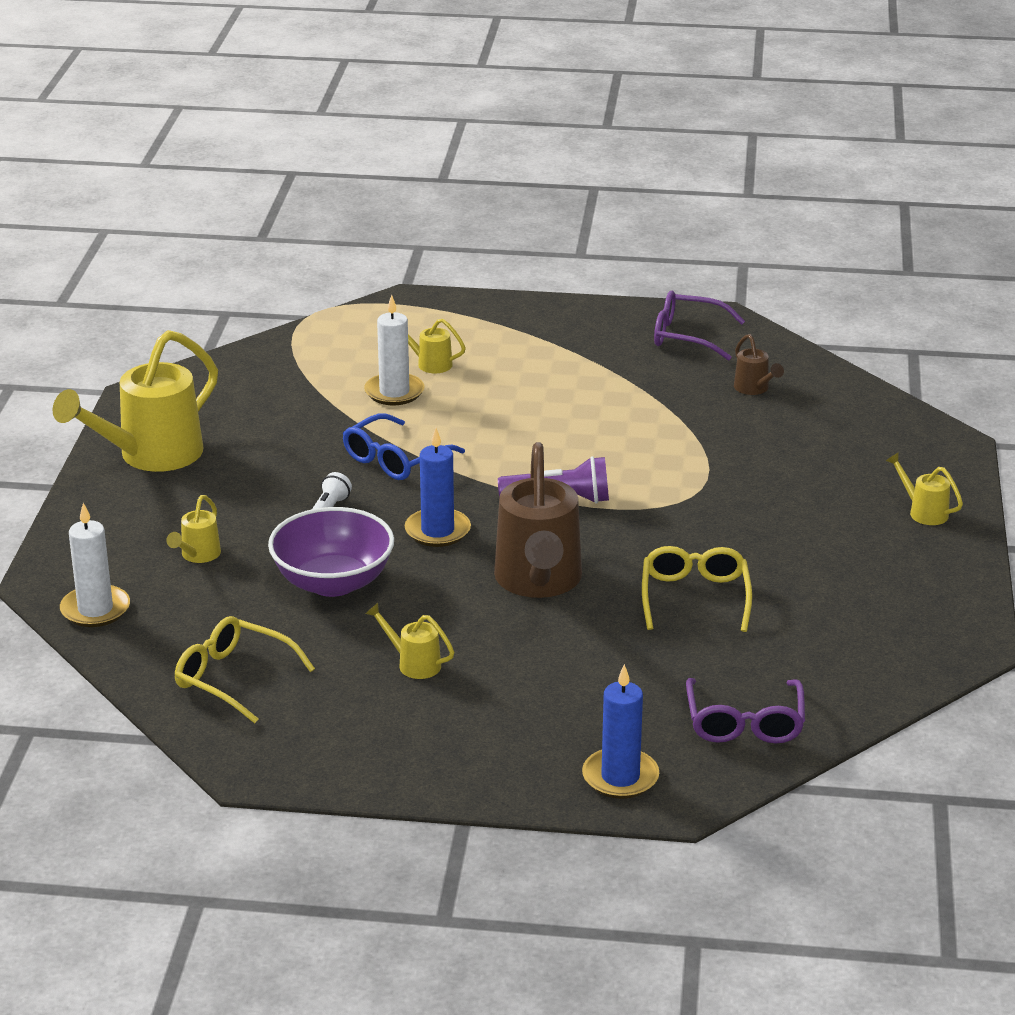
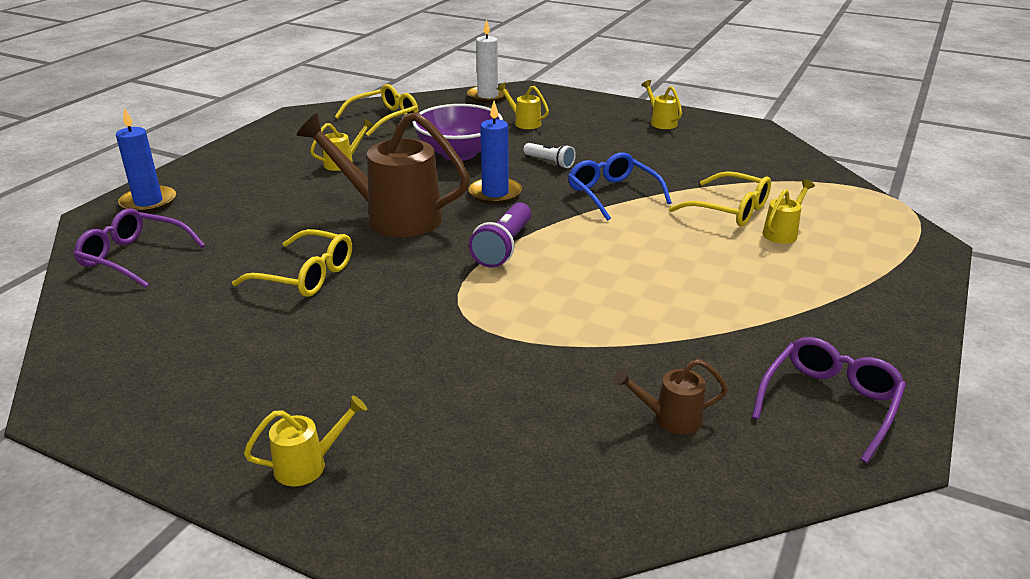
camera: 110 degrees right, 0 degrees up
yellow watering can [53,330,218,472] -> yellow watering can [641,80,682,129], size x0.45
white candle [364,295,425,405] -> yellow glasses [669,171,771,226]

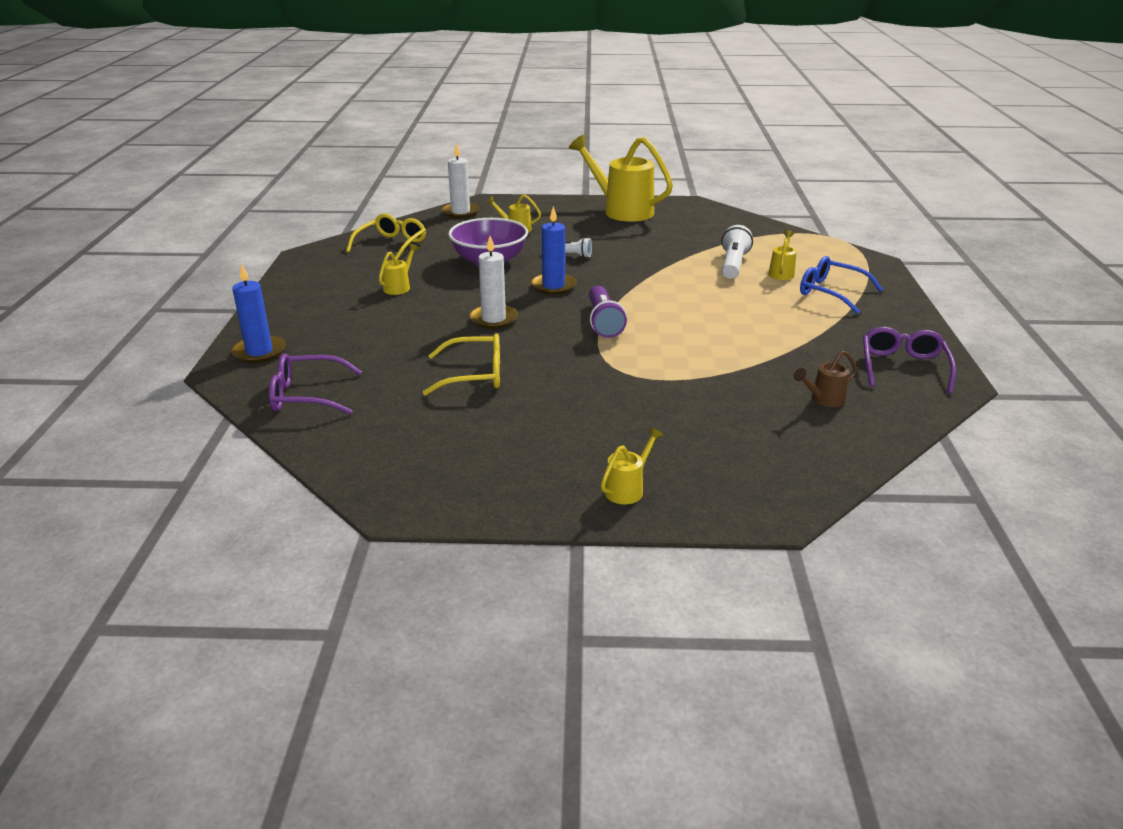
camera: 25 degrees left, 0 degrees up
brown watering can [296,112,470,237] -> white candle [469,236,518,329]
blue glasses [568,152,672,221] -> blue glasses moved to [800,256,883,314]
yellow watering can [641,80,682,129] -> yellow watering can [569,135,673,222], size x2.22
yellow glasses [669,171,771,226] -> white flashlight [721,225,753,279]

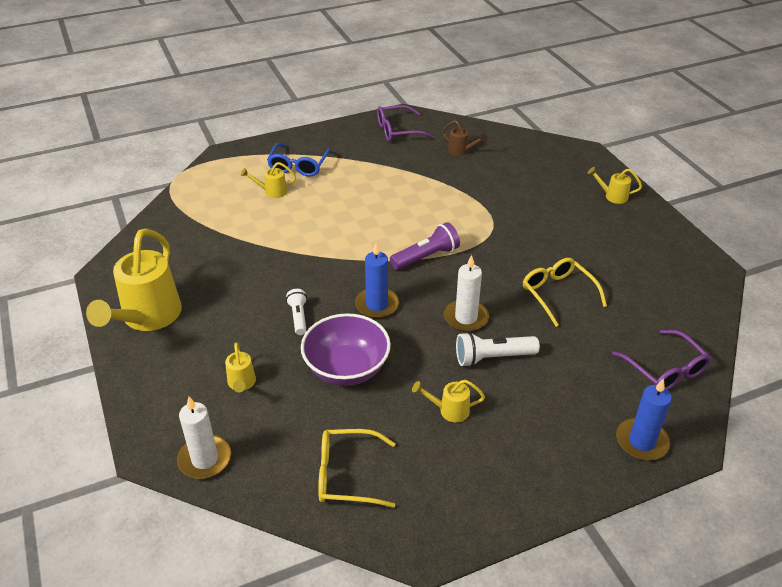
camera: 115 degrees left, 10 degrees up
white flashlight [721,225,753,279] -> white flashlight moved to [456,332,540,367]

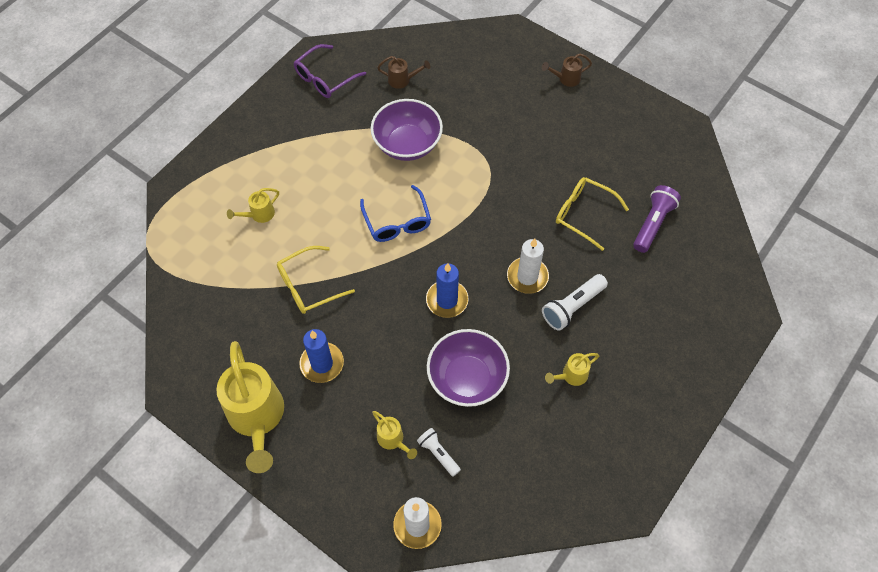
camera: 30 degrees left, 20 degrees up
blue glasses [267,143,331,176] -> blue glasses moved to [360,185,431,242]
white flashlight [286,289,307,335] -> white flashlight moved to [417,428,461,476]
yellow glasses [318,429,396,508] -> yellow glasses moved to [277,246,355,314]
purple flashlight [390,222,460,270] -> purple flashlight moved to [633,185,681,253]
yellow watering can [588,167,642,204] -> brown watering can [542,53,592,87]
purple glasses [612,330,711,390] -> none
blue candle [616,378,672,460] -> blue candle moved to [299,329,344,383]
none -> purple bowl [371,99,443,161]

